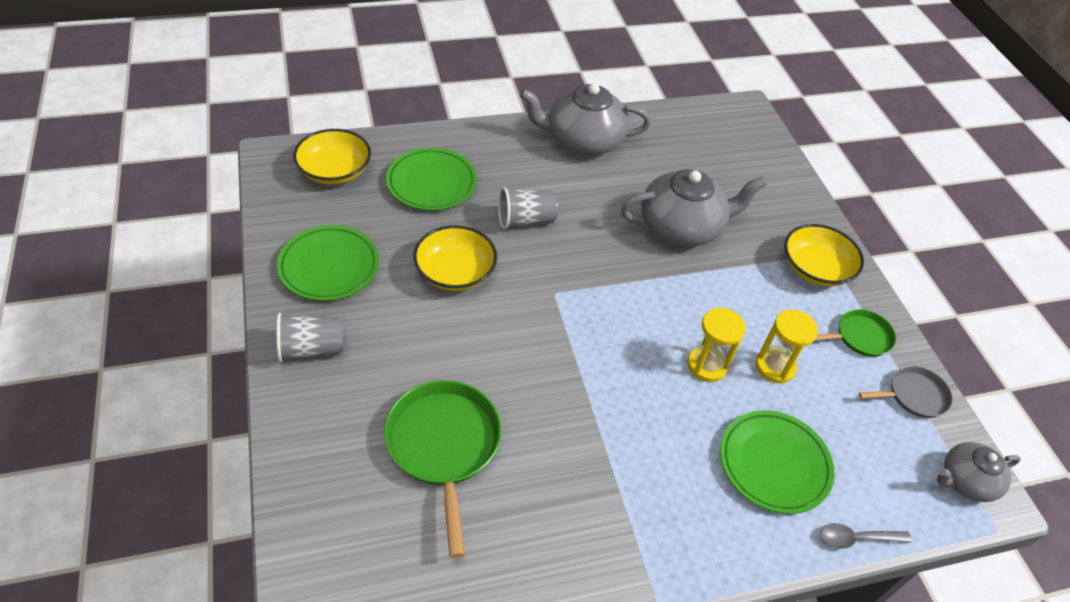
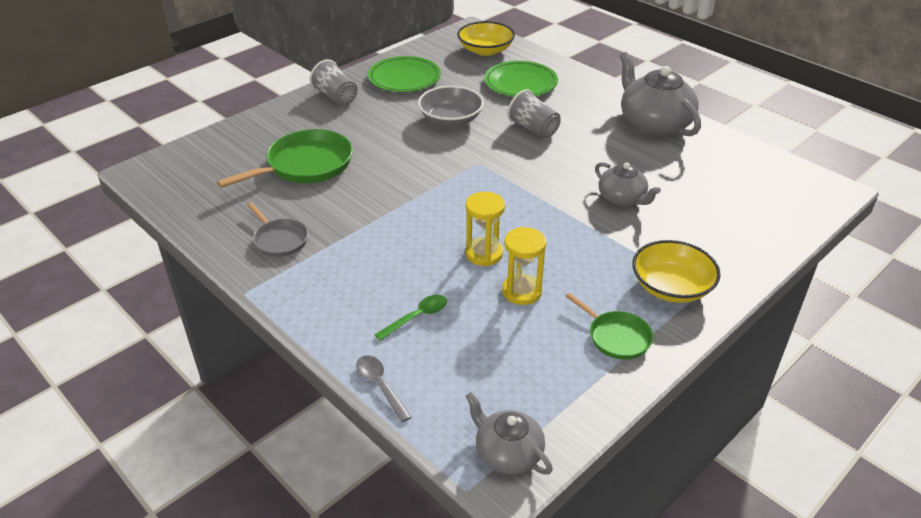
camera: 65 degrees right, 10 degrees down
yellow bowl [413,225,497,291] -> grey bowl [418,86,484,127]
grey teapot [621,169,766,247] -> grey teapot [595,162,661,206], size x0.58
green plate [720,410,835,514] -> green spoon [375,295,447,341]
grey pan [859,366,953,418] -> grey pan moved to [247,203,308,257]

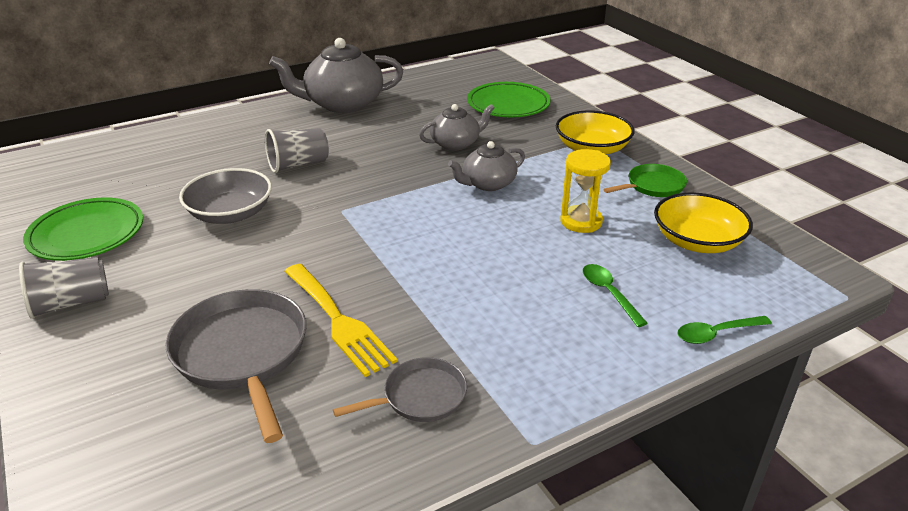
camera: 75 degrees left, 5 degrees down
green pan [217,129,353,188] -> grey pan [165,289,306,443]
grey spoon [356,355,411,422] -> green spoon [677,316,772,344]
yellow bowl [457,21,515,56] -> yellow bowl moved to [654,192,753,253]
yellow hourglass [465,192,505,266] -> none
grey teapot [465,392,553,475] -> grey teapot moved to [448,141,525,191]
green plate [484,61,558,97] -> green plate moved to [467,82,551,117]
none -> yellow fork [284,264,398,377]

